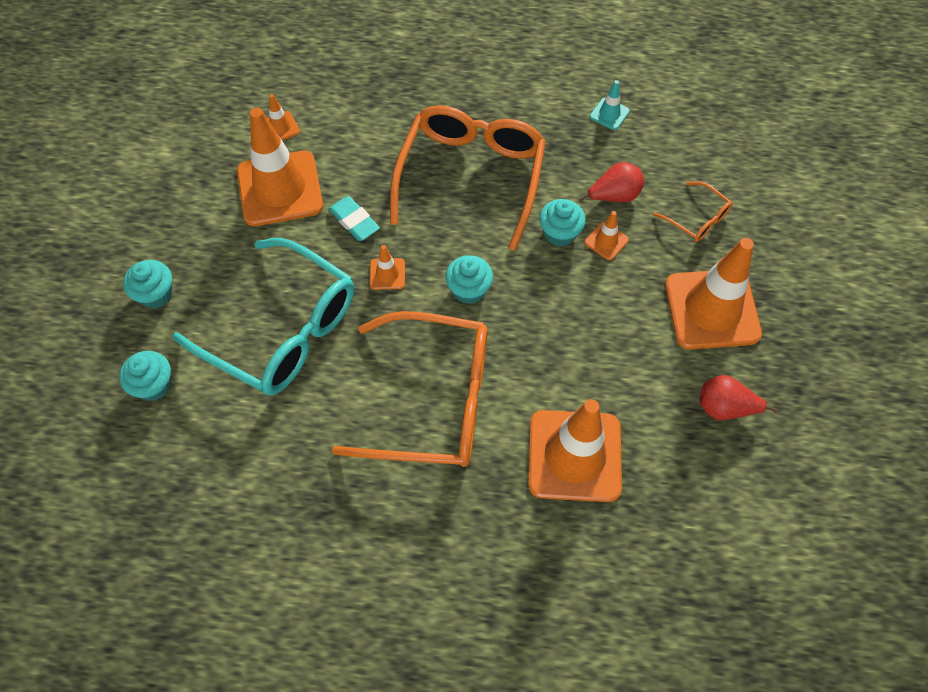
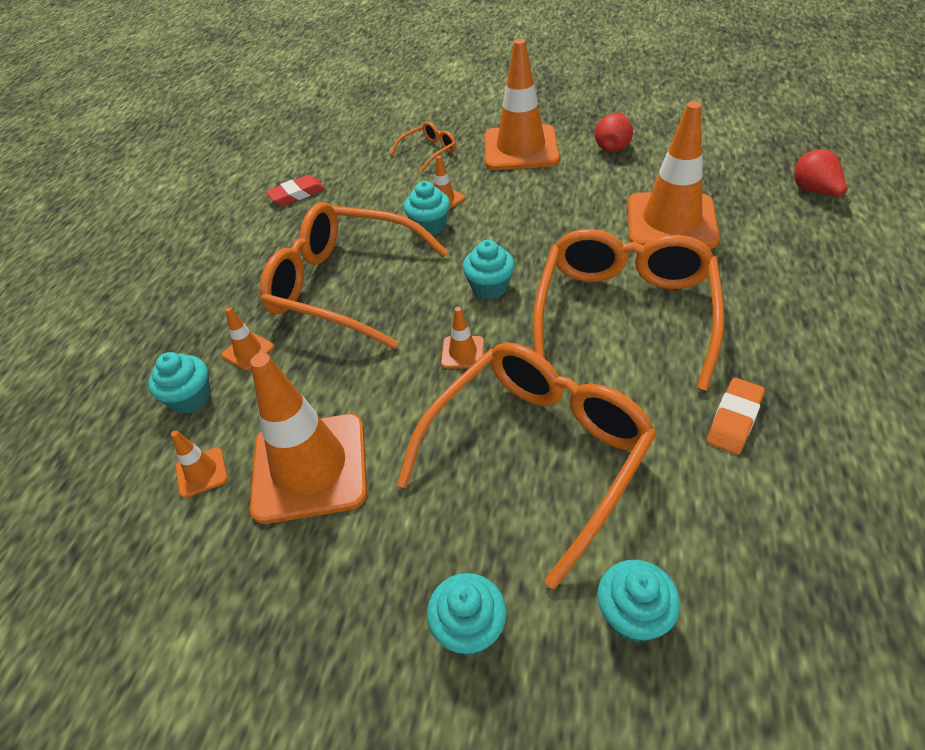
camera: 80 degrees left, 15 degrees down
turquoise glasses [172,238,354,395] -> orange glasses [397,342,657,590]
turquoise eraser [328,196,380,241] -> none
red pear [579,162,644,202] -> red pear moved to [794,149,852,204]
turquoise traffic cone [590,80,630,130] -> red eraser [266,175,325,206]
none -> turquoise cupcake [148,352,210,414]
none -> orange traffic cone [222,307,274,370]
none -> orange eraser [707,378,765,455]

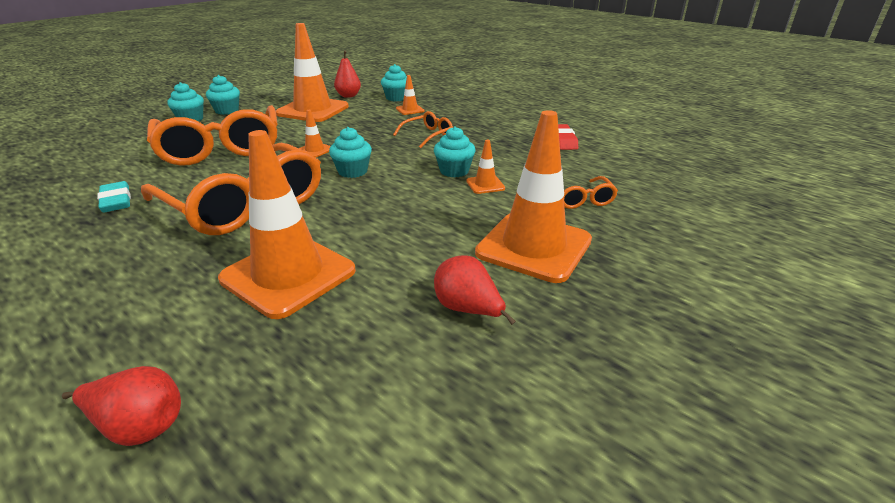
camera: 115 degrees right, 15 degrees down
orange traffic cone [171,430,228,498] -> red pear [334,51,361,98]
orange glasses [260,202,448,349] -> orange glasses [393,111,453,148], size x0.44
turquoise cupcake [597,560,680,642] -> turquoise cupcake moved to [206,75,240,115]
orange eraser [707,378,765,455] -> turquoise eraser [97,181,131,212]

